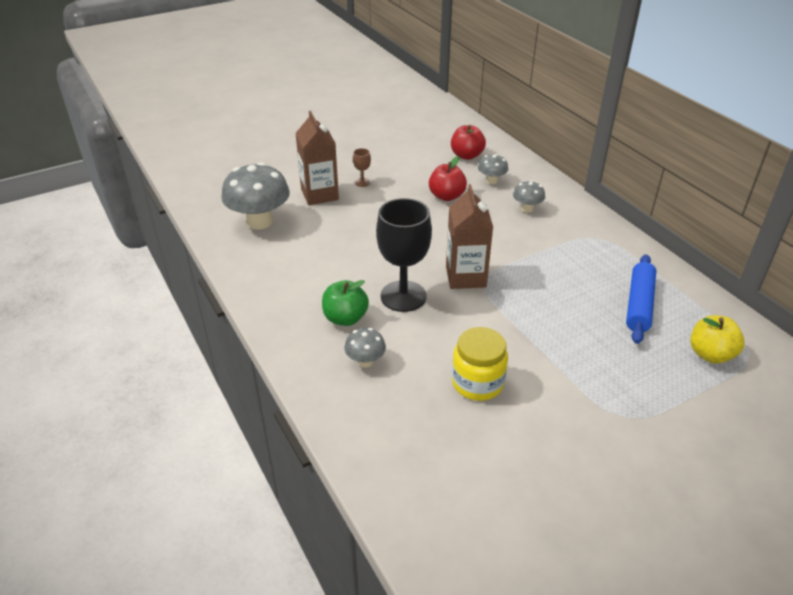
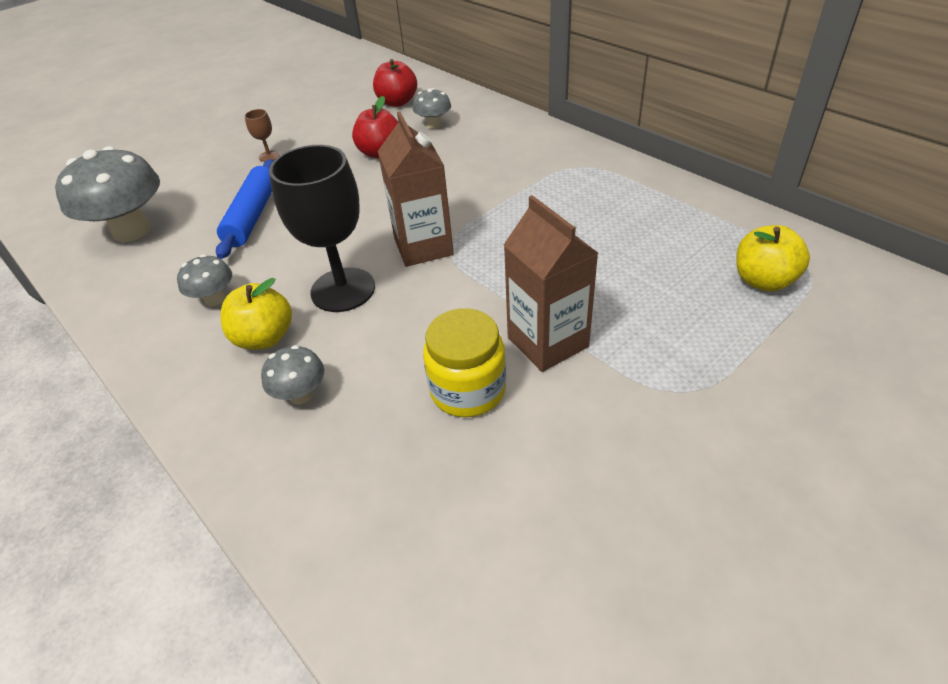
camera: 10 degrees left, 5 degrees up
brown carton [295,111,339,205] -> brown carton moved to [504,195,598,372]
green apple [322,280,369,326] -> yellow apple [221,278,292,350]
grey mushroom [513,180,545,213] -> grey mushroom moved to [177,254,232,306]
blue rolling pin [626,254,656,344] -> blue rolling pin moved to [216,159,274,259]

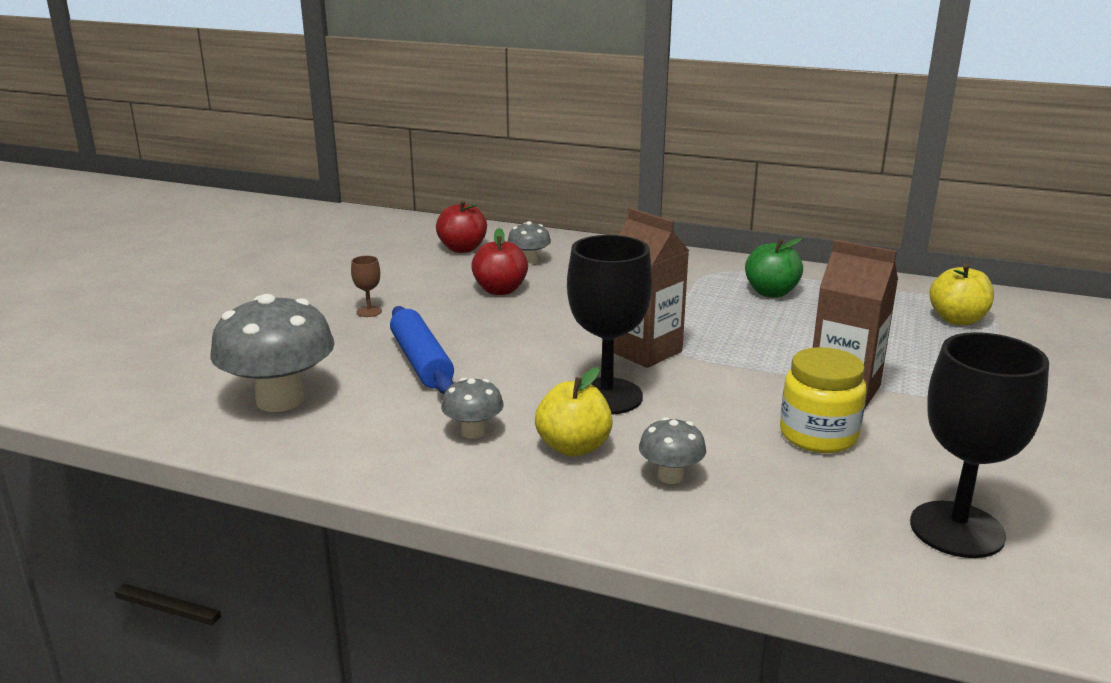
camera: 30 degrees left, 20 degrees down
none -> green apple [745,238,803,298]
none -> black goblet [910,332,1049,558]

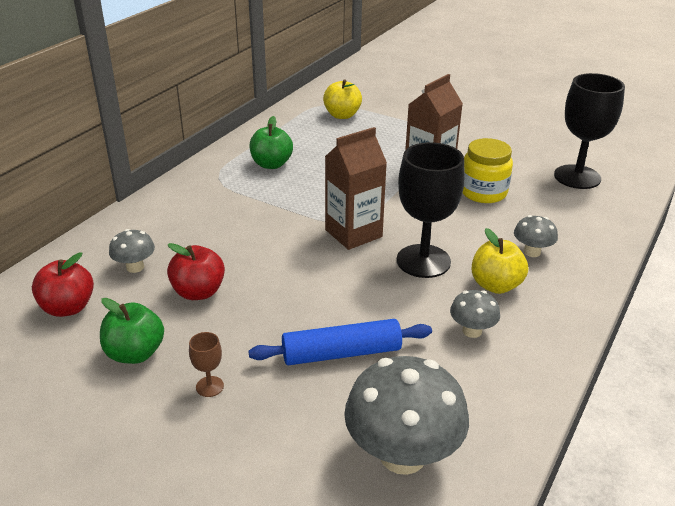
camera: 80 degrees left, 10 degrees up
none -> green apple [100,298,164,364]

